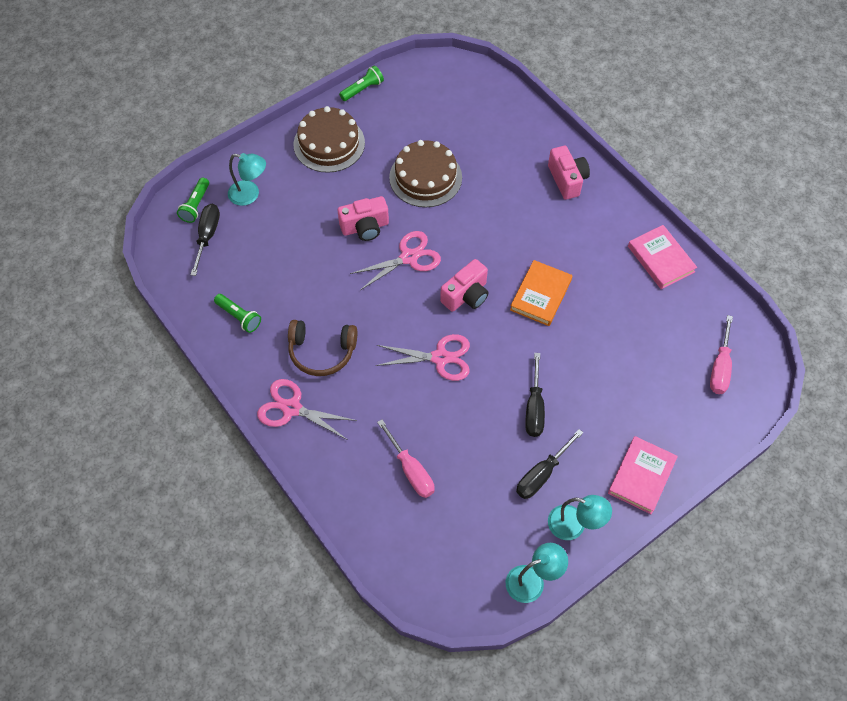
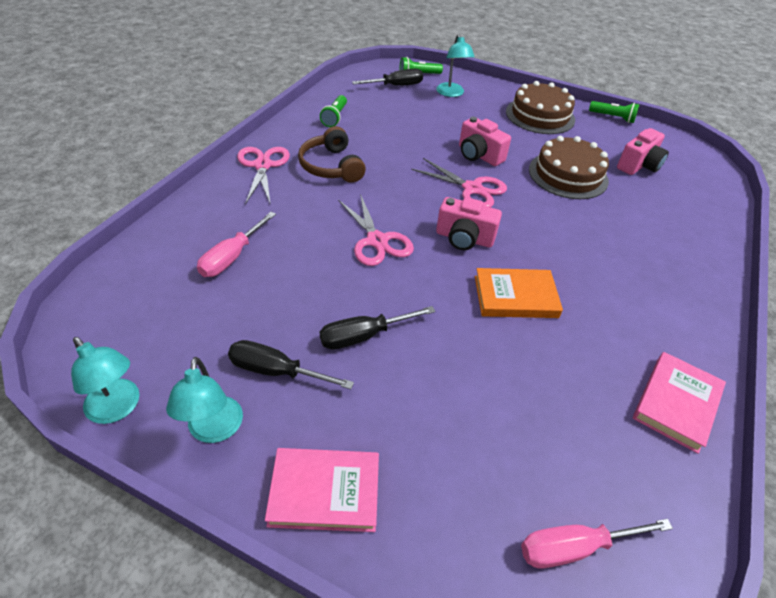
camera: 60 degrees right, 15 degrees down
pink camera [548,146,590,200] -> pink camera moved to [617,128,669,175]

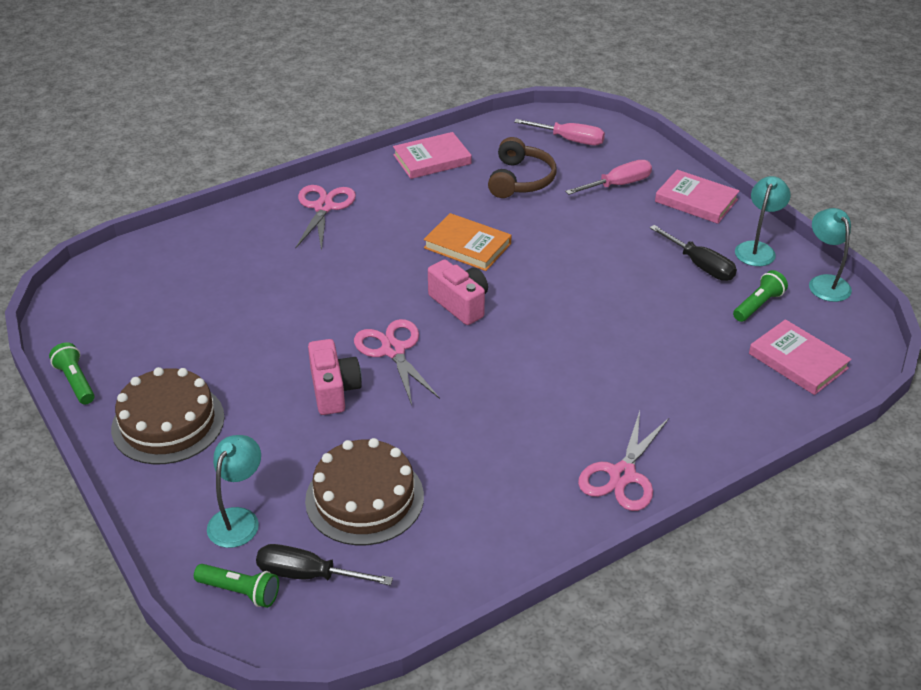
camera: 145 degrees left, 5 degrees down
pink screwdriver [197,212,276,277] -> pink screwdriver moved to [565,160,652,195]
brown headphones [298,126,366,183] -> brown headphones moved to [488,137,556,198]
green flashlight [320,95,347,127] -> green flashlight moved to [733,270,788,322]
black screwdriver [320,306,435,350] -> none
pink scissors [338,194,414,266] -> pink scissors moved to [296,185,356,252]
brown cake [529,136,609,199] -> brown cake moved to [305,438,424,545]
pink camera [617,128,669,175] -> none
none -> pink book [749,319,852,395]

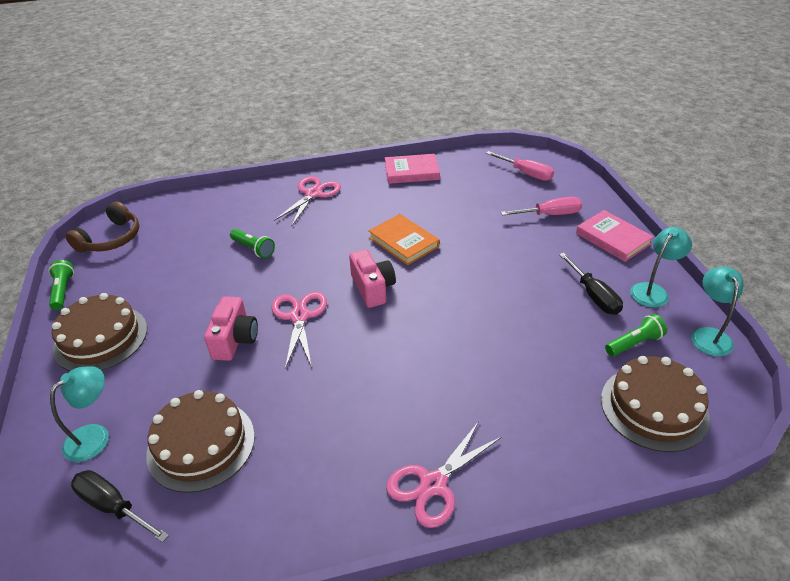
camera: 20 degrees right, 0 degrees up
green flashlight [194,564,279,608] -> green flashlight moved to [230,229,275,258]
brown headphones [488,137,556,198] -> brown headphones moved to [66,201,139,253]
pink book [749,319,852,395] -> brown cake [601,356,710,452]

